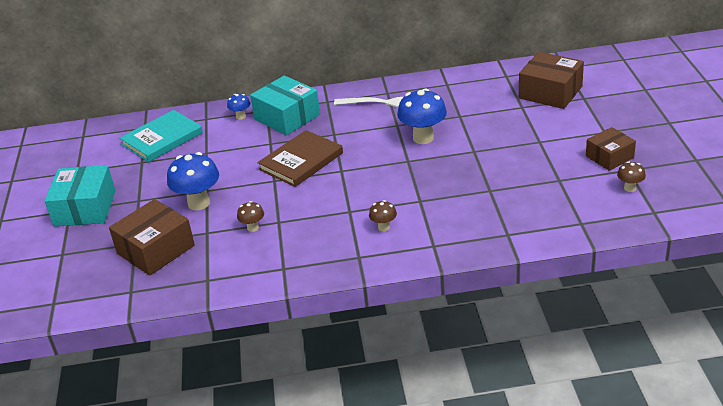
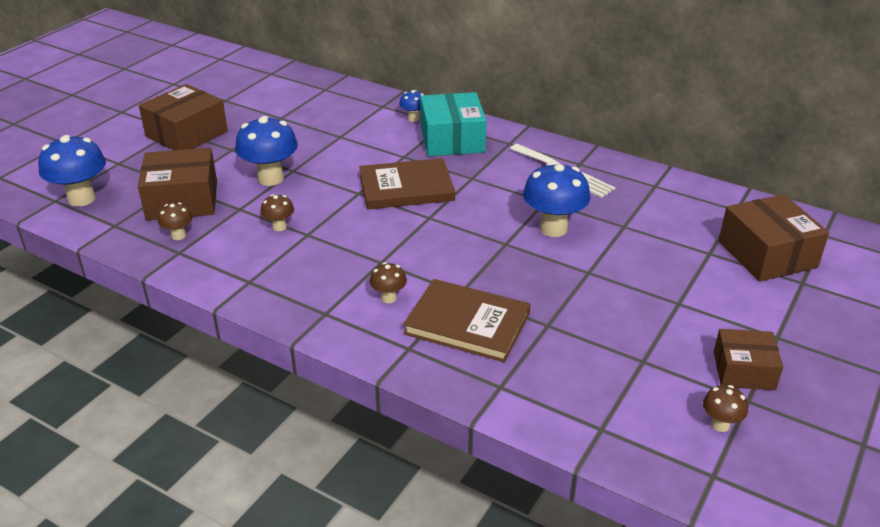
camera: 35 degrees right, 0 degrees up
turquoise box [45,165,116,227] -> brown box [139,84,228,150]
turquoise book [120,110,203,162] -> none
none -> blue mushroom [38,135,106,207]
none -> brown mushroom [158,202,193,240]
none -> brown book [403,279,531,362]

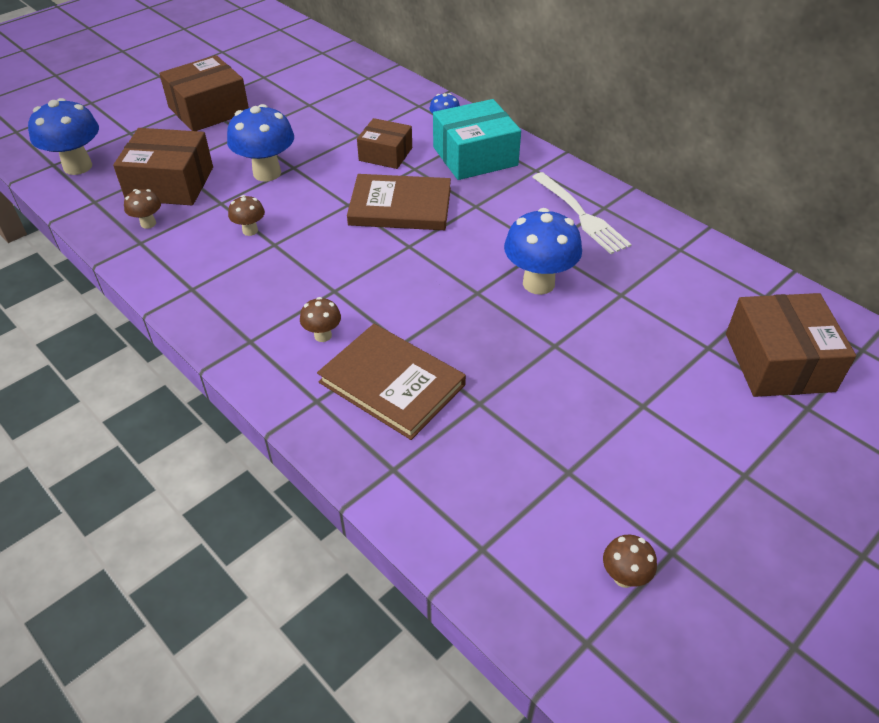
camera: 15 degrees right, 10 degrees up
turquoise box [420,92,487,156] -> turquoise box turned 60 degrees clockwise [433,99,521,180]
brown box [714,329,783,390] -> brown box moved to [357,118,412,169]

